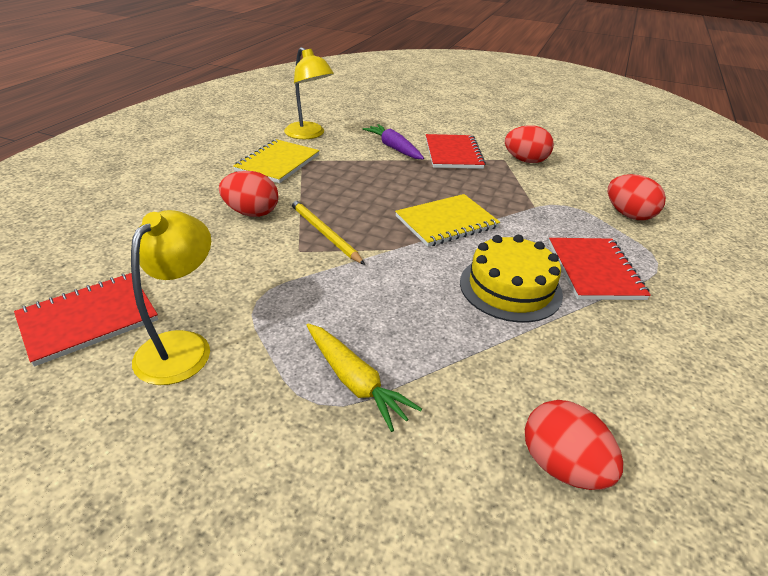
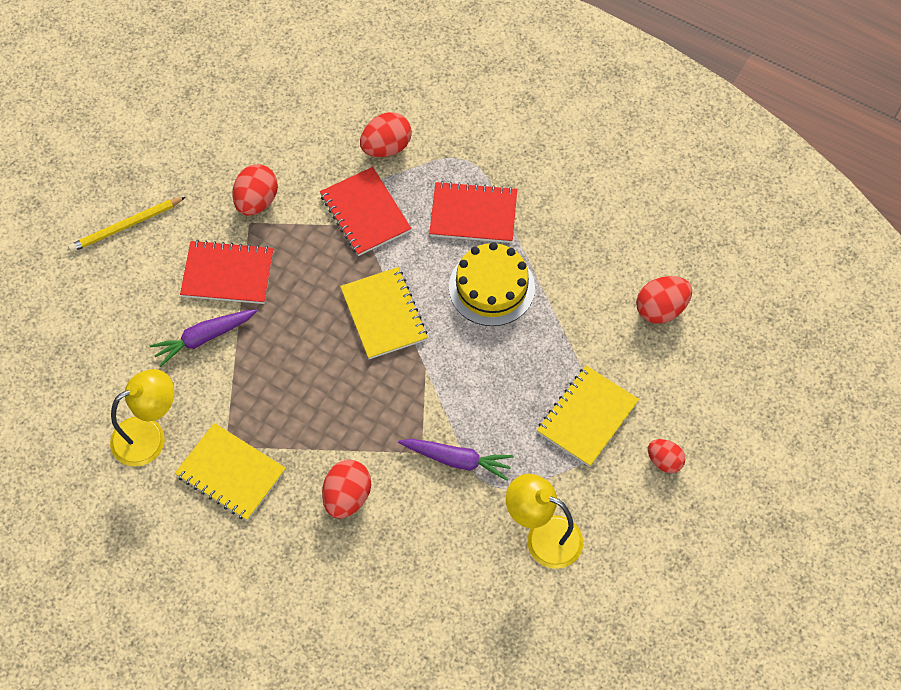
camera: 80 degrees left, 25 degrees up
red notebook [14,273,158,367] -> red notebook moved to [320,167,412,256]
yellow pencil [290,199,365,265] -> yellow pencil moved to [68,197,186,252]
yellow carrot [306,324,422,432] -> yellow notebook [537,365,639,467]
none -> purple carrot [398,439,514,481]
none -> red egg [648,439,685,473]

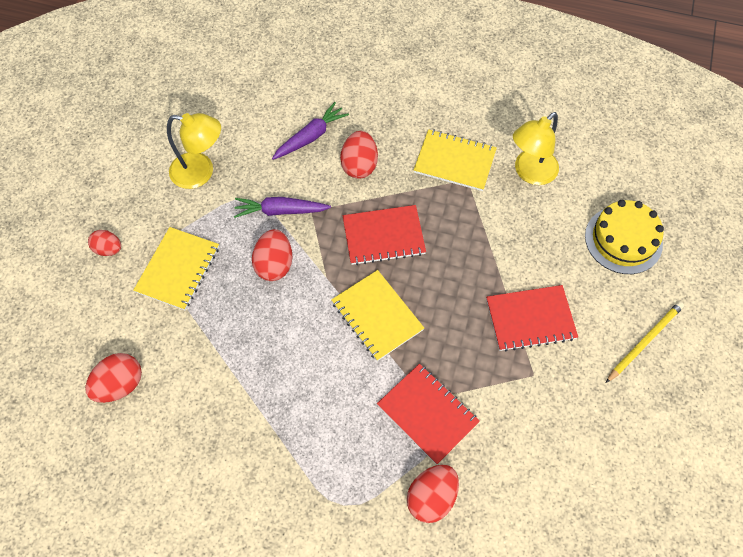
camera: 165 degrees right, 0 degrees up
purple carrot [150,309,257,367] -> purple carrot moved to [272,102,349,160]
red egg [232,164,278,216] -> red egg moved to [252,229,293,281]
red notebook [429,181,517,243] -> red notebook moved to [343,205,426,265]
yellow cake [449,242,535,326] -> yellow cake moved to [585,200,664,274]

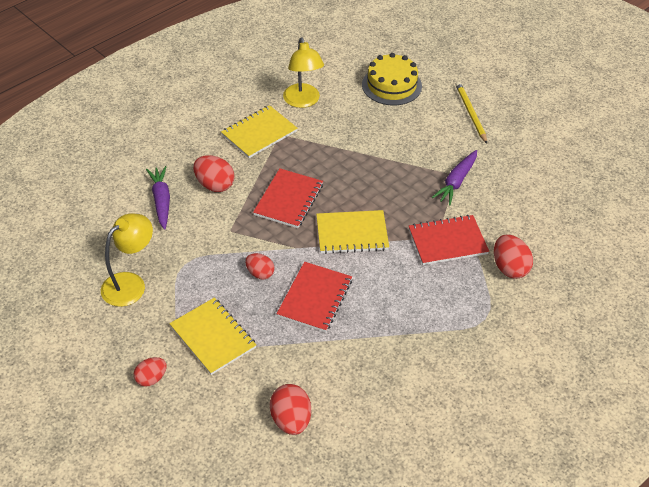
camera: 60 degrees left, 15 degrees down
purple carrot [234,197,331,218] -> purple carrot moved to [432,150,477,205]
red egg [252,229,293,281] -> red egg [245,253,275,280], size x0.65
red notebook [486,285,578,352] -> red notebook moved to [277,262,352,332]

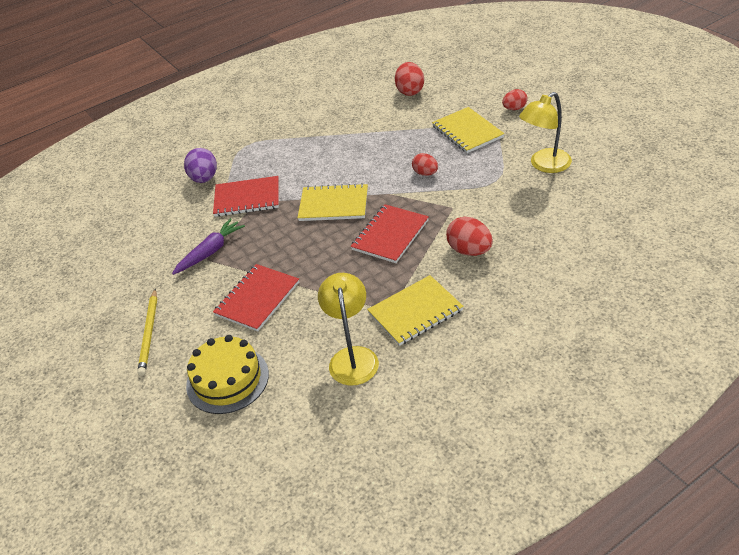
camera: 165 degrees left, 5 degrees down
purple carrot [146,166,170,230] -> none
red notebook [277,262,352,332] -> red notebook moved to [213,264,299,332]
red egg [494,234,533,279] -> purple egg [184,148,217,183]

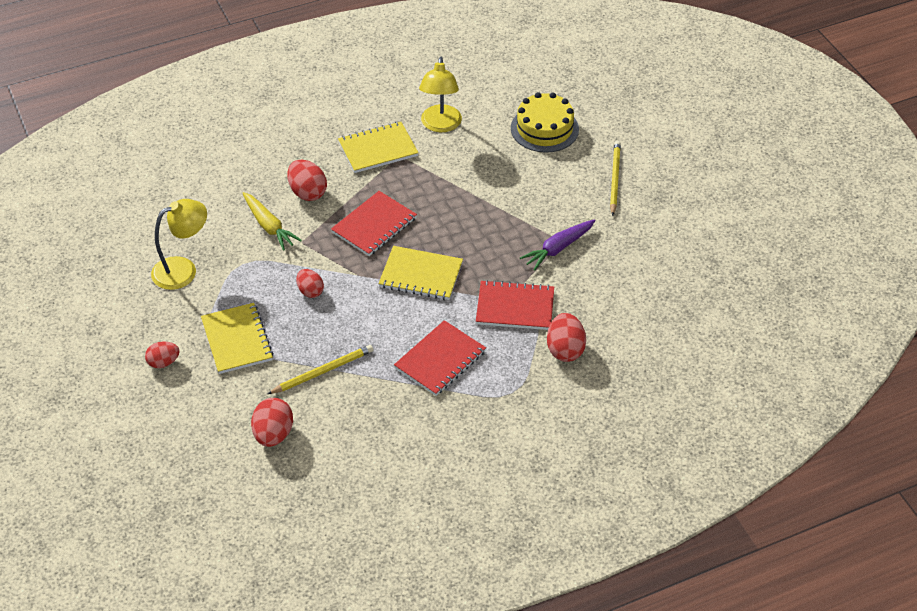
camera: 175 degrees left, 5 degrees up
purple egg [184,148,217,183] -> red egg [547,313,586,362]
red notebook [213,264,299,332] -> red notebook moved to [394,320,486,396]
none -> yellow carrot [243,192,302,251]
none -> yellow pencil [268,345,373,394]

